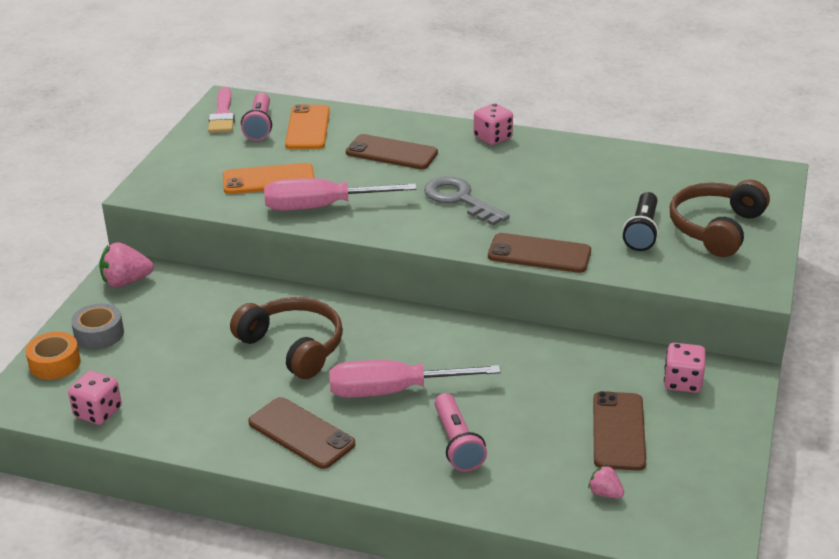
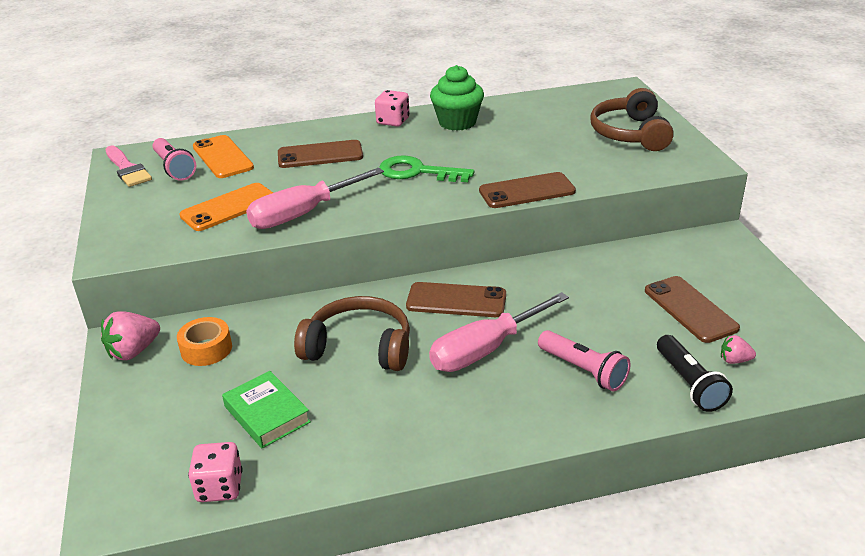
camera: 30 degrees left, 0 degrees up
orange tape [25,332,81,380] -> orange tape moved to [177,317,232,366]
grey tape [71,303,124,349] -> none
brown phone [248,397,355,469] -> brown phone moved to [406,282,506,317]
grey key [424,176,510,226] -> green key [379,155,474,182]
black flashlight [622,192,659,251] -> black flashlight moved to [657,335,733,412]
pink dice [664,343,706,393] -> none
none -> green book [222,371,311,449]
none -> green cupcake [430,65,484,131]

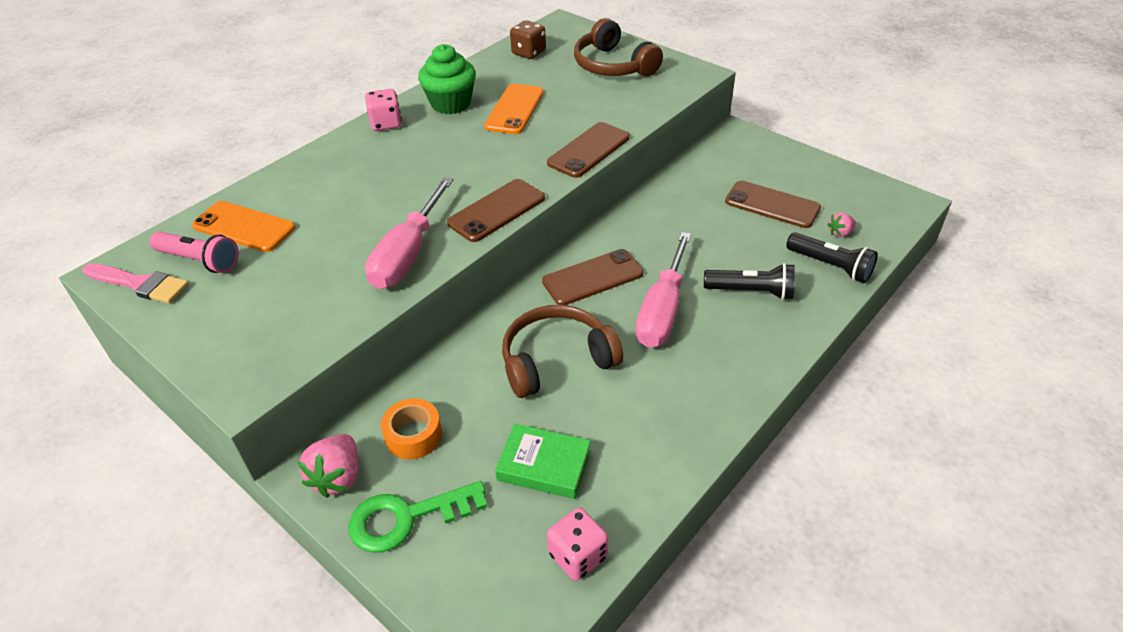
camera: 35 degrees left, 10 degrees up
orange phone [179,183,273,231] -> orange phone moved to [484,84,544,134]
brown phone [278,140,363,168] -> brown phone moved to [447,179,545,242]
green key [379,155,474,182] -> green key moved to [349,481,487,553]
pink flashlight [538,330,631,391] -> black flashlight [704,263,795,300]
none -> brown dice [510,20,546,59]

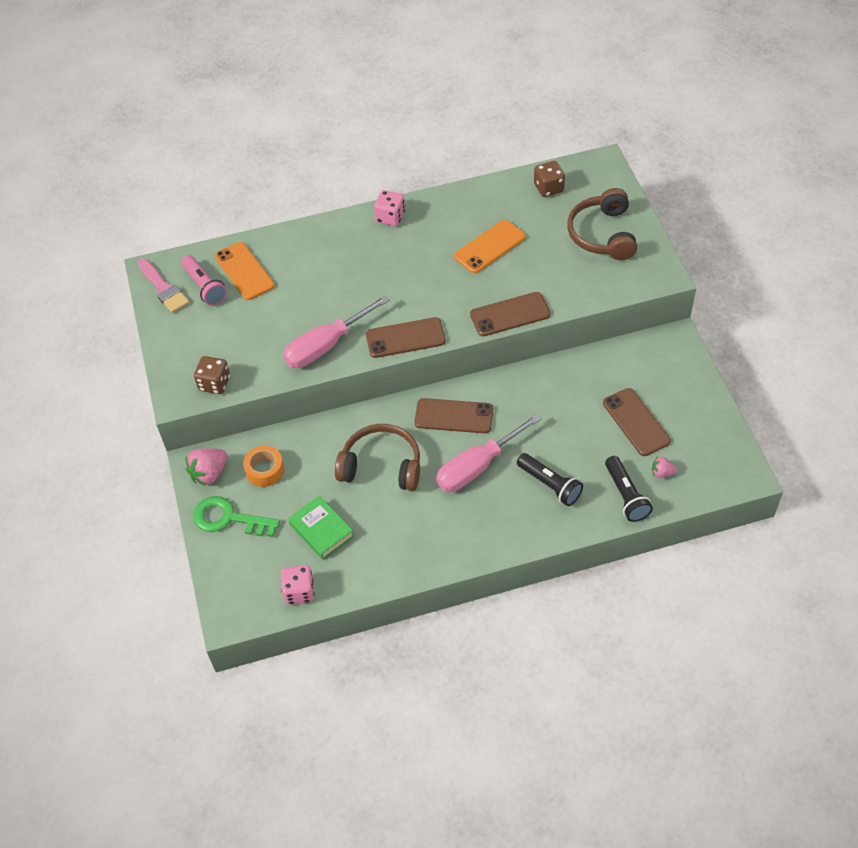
camera: 35 degrees right, 10 degrees up
green cupcake [418,44,476,114] -> none
none -> brown dice [194,356,230,394]

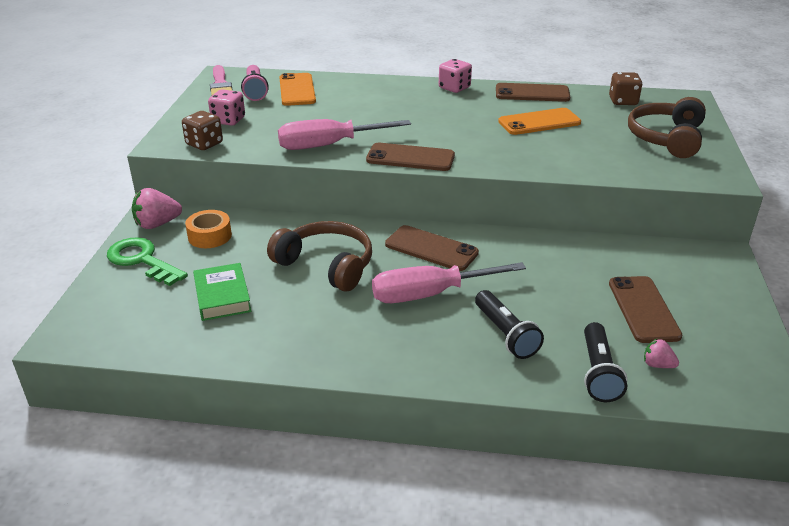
camera: 20 degrees right, 20 degrees down
pink dice [281,565,314,605] -> pink dice moved to [208,89,245,126]
brown phone [470,292,550,336] -> brown phone moved to [496,83,570,102]

